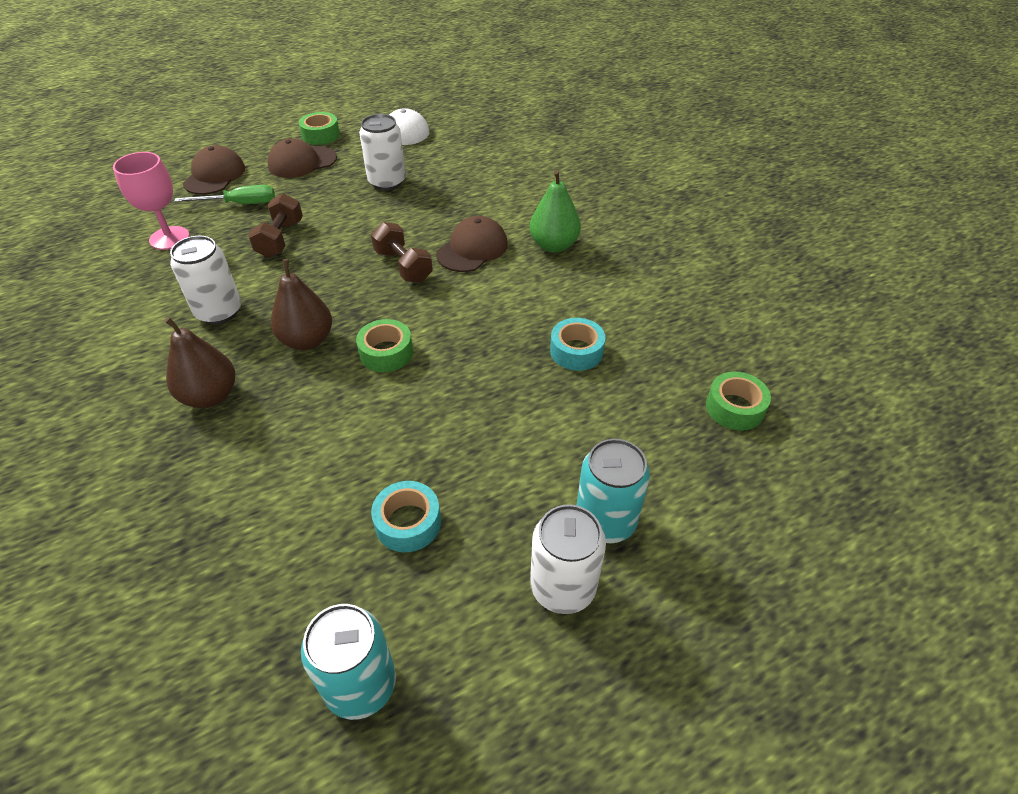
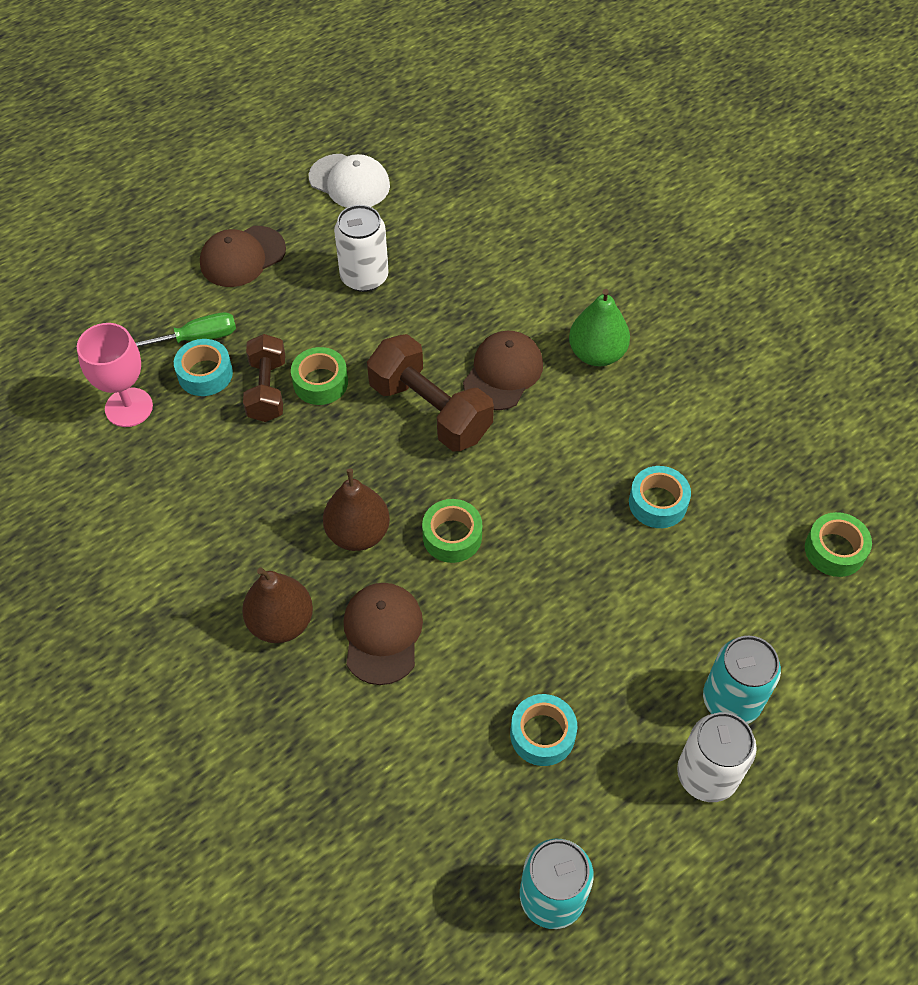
camera: 10 degrees left, 10 degrees up
white can [170,236,241,324] -> none
brown cap [183,145,245,195] -> brown cap moved to [343,583,423,685]
green tape [299,112,340,145] -> green tape moved to [291,347,348,405]
brown dumbbell [371,222,433,283] -> brown dumbbell [367,334,494,452], size x1.52
none -> turquoise tape [174,339,233,396]

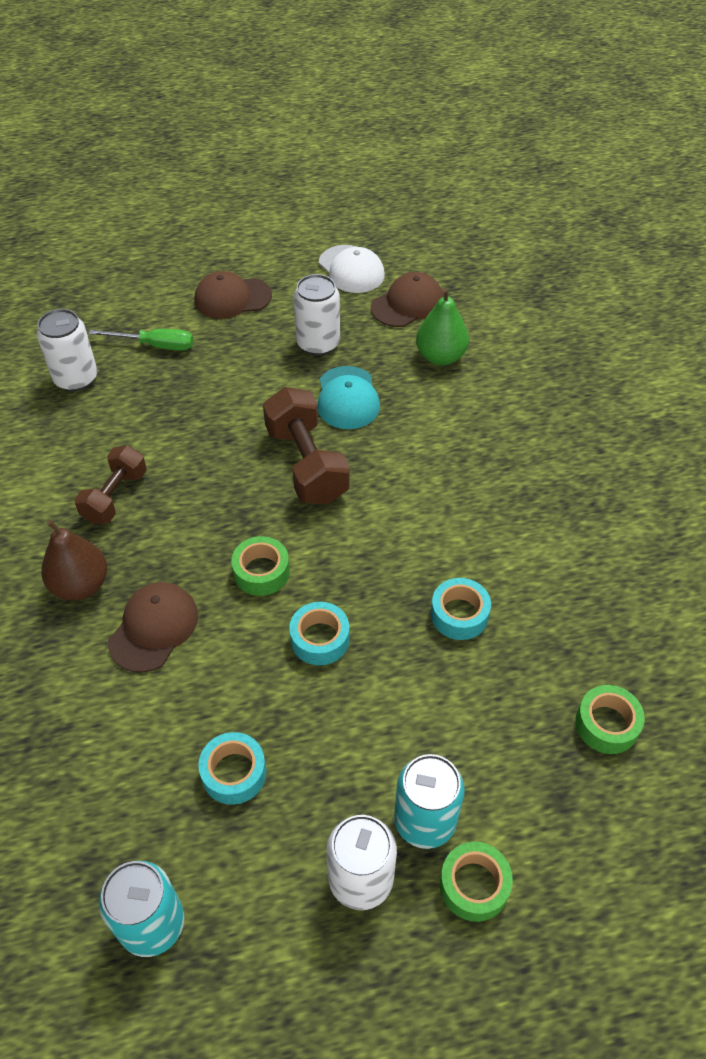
camera: 25 degrees right, 5 degrees down
pink goblet [77,323,153,427] -> white can [37,309,97,391]
turquoise tape [174,339,233,396] -> turquoise tape moved to [289,602,350,665]
brown dumbbell [243,334,285,422] -> brown dumbbell moved to [74,445,147,524]
green tape [291,347,348,405] -> green tape moved to [440,842,513,922]
brown pear [323,468,390,551] -> none
brown cap [463,331,543,410] -> brown cap moved to [371,272,443,327]
green pear [569,289,630,366] -> green pear moved to [416,288,469,365]
none -> turquoise cap [317,366,380,429]

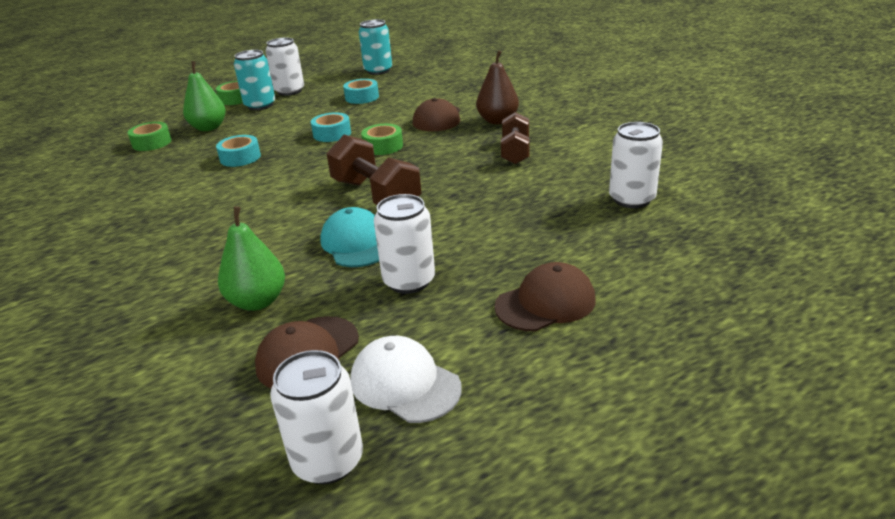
camera: 165 degrees right, 20 degrees down
green screwdriver [88,329,193,351] -> none
none -> green pear [183,61,226,131]
none -> white can [270,350,363,484]

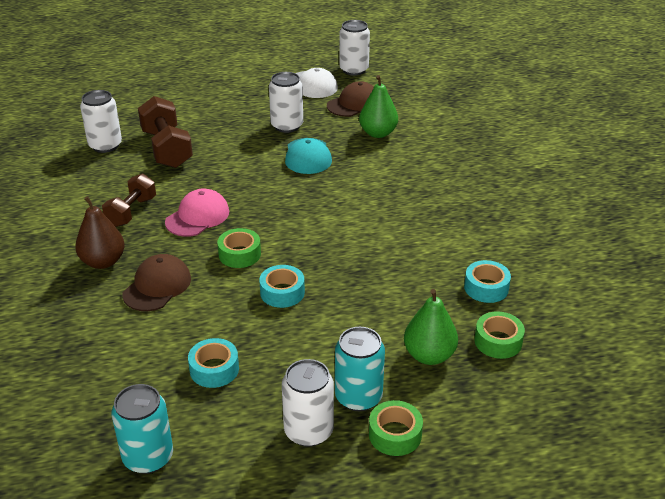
camera: 165 degrees left, 5 degrees up
turquoise tape [216,135,261,167] -> turquoise tape moved to [464,260,511,303]
brown dumbbell [327,135,421,205] -> brown dumbbell moved to [138,96,193,168]
brown cap [494,262,596,331] -> none
none -> pink cap [165,189,229,237]

